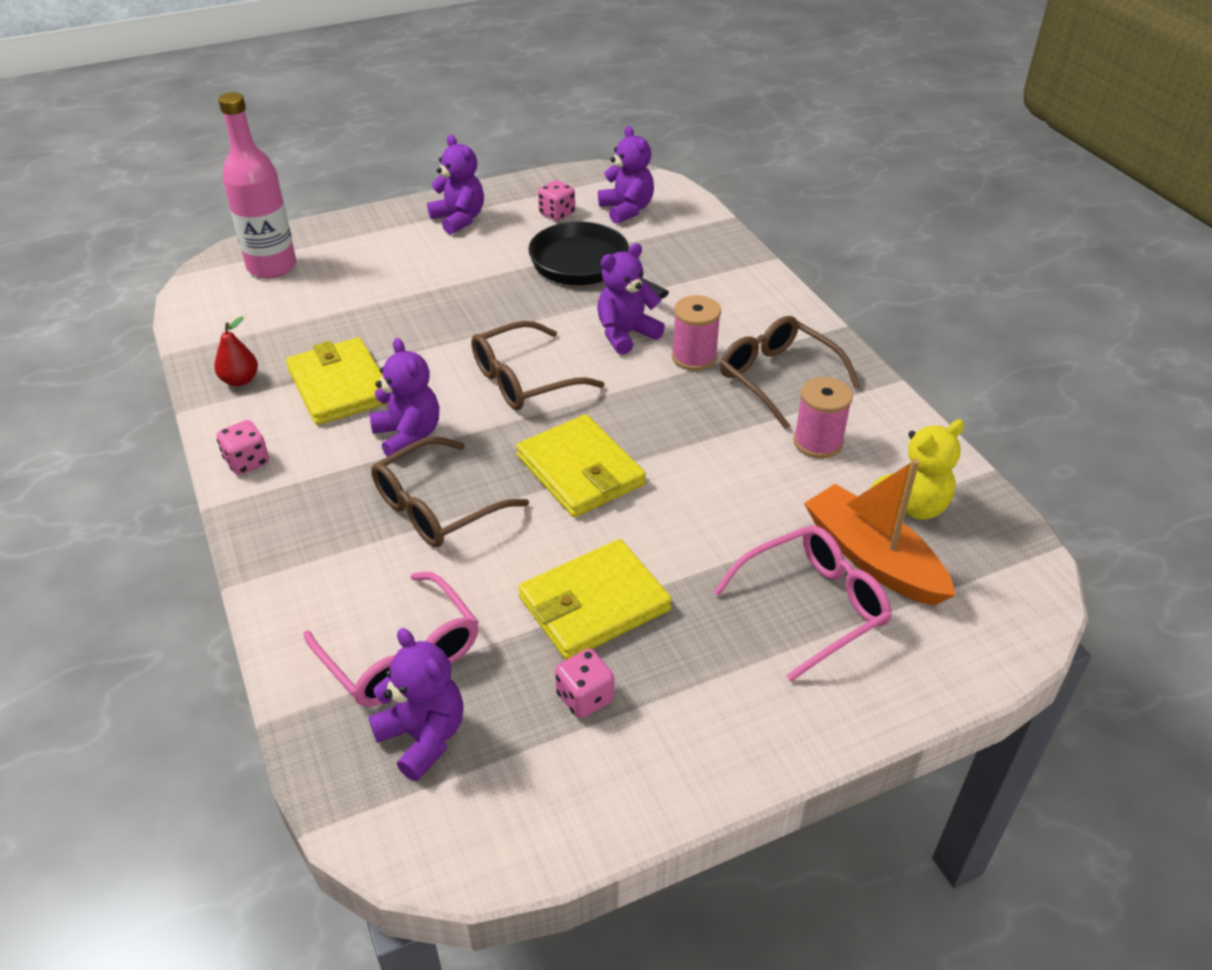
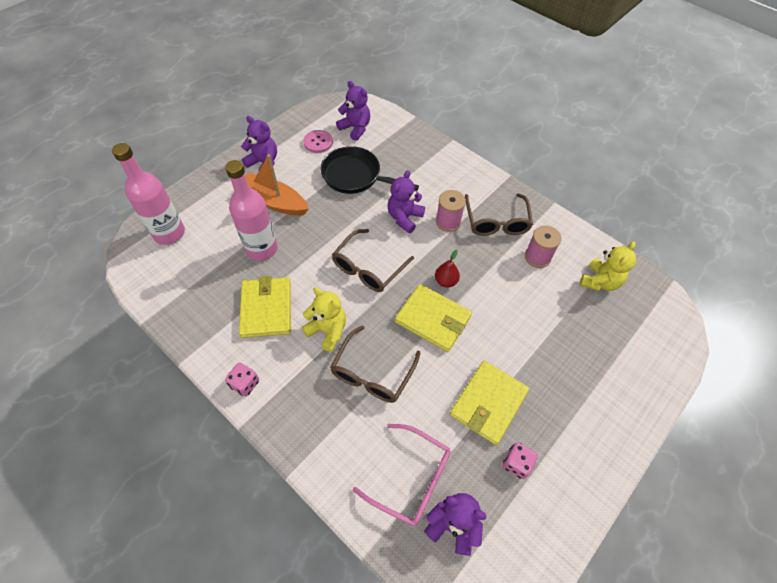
camera: 25 degrees left, 15 degrees up
red pear [214,317,258,386] -> red pear moved to [435,250,460,287]
yellow wallet [286,337,389,425] -> yellow wallet turned 45 degrees clockwise [239,276,291,338]
purple teddy bear [369,338,439,457] -> yellow teddy bear [302,288,346,352]
pink dice [538,180,575,221] -> pink button [303,130,333,153]
pink glasses [714,526,892,682] -> none
brown glasses [720,316,860,429] -> brown glasses turned 120 degrees counterclockwise [465,193,533,236]
orange boat [804,459,956,606] -> orange boat moved to [245,154,309,216]
none -> pink bottle [225,160,278,261]

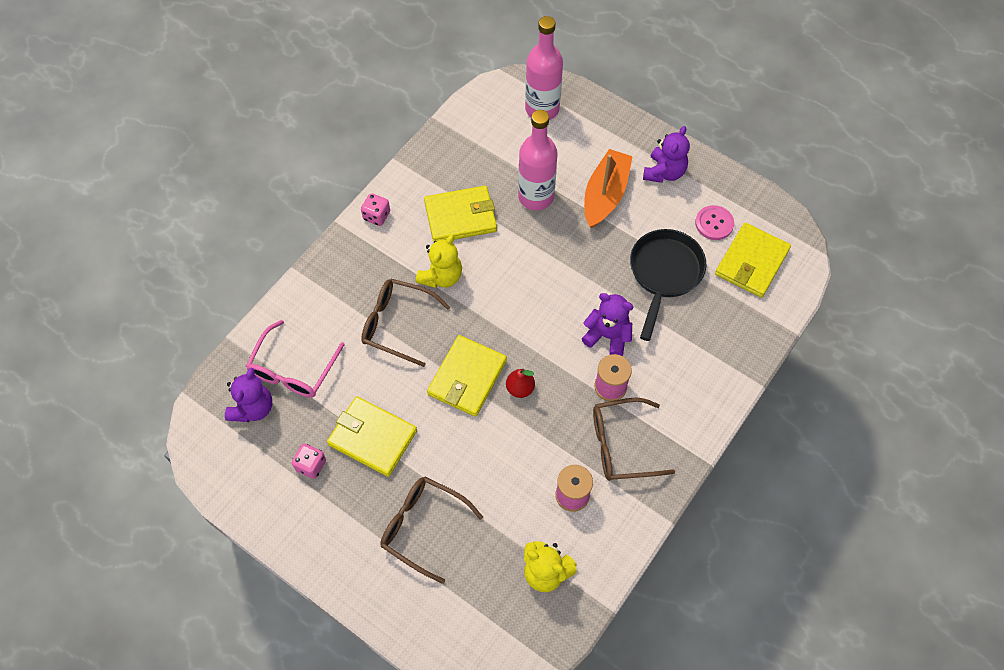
camera: 85 degrees right, 5 degrees up
brown glasses [332,229,414,292] -> brown glasses moved to [380,476,483,584]
purple teddy bear [336,81,370,141] -> yellow wallet [715,223,791,298]

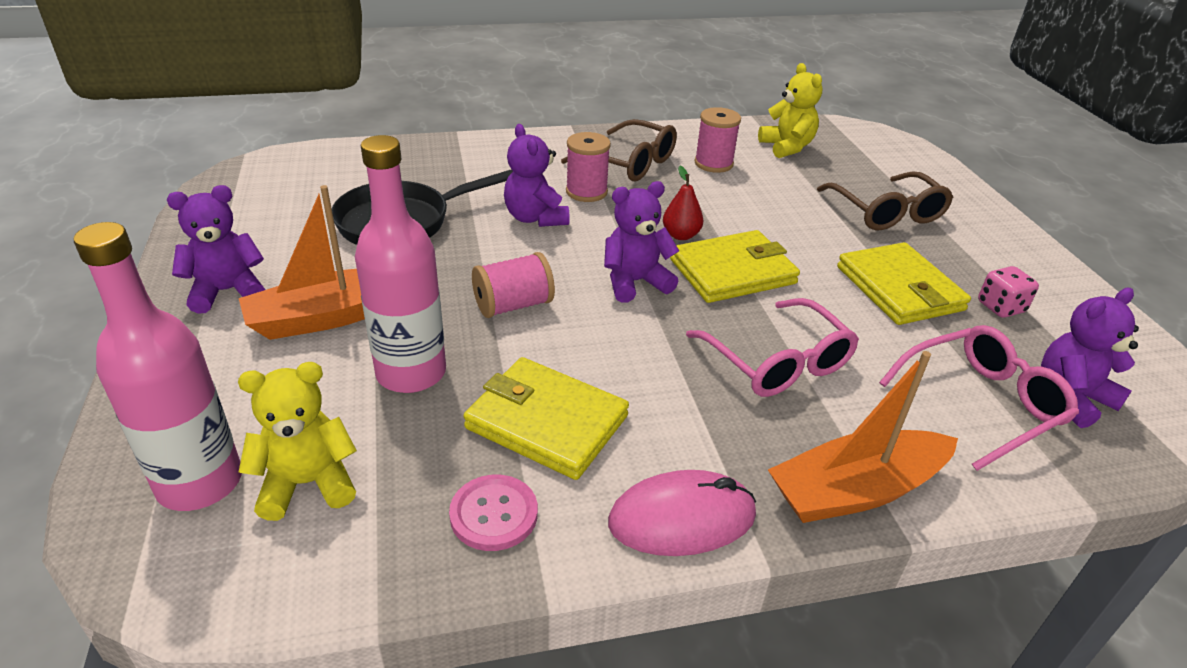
camera: 140 degrees left, 25 degrees down
pink dice [361,193,390,226] -> pink mouse [608,470,756,556]
brown glasses [361,279,450,367] -> pink glasses [686,298,859,397]
yellow teddy bear [416,235,462,288] -> yellow teddy bear moved to [238,362,357,521]
pink button [695,205,734,240] -> pink button moved to [449,475,538,551]
yellow wallet [715,223,791,298] -> none
none -> pink spool [472,252,555,318]
none -> purple teddy bear [604,181,679,303]
none -> orange boat [768,351,958,523]

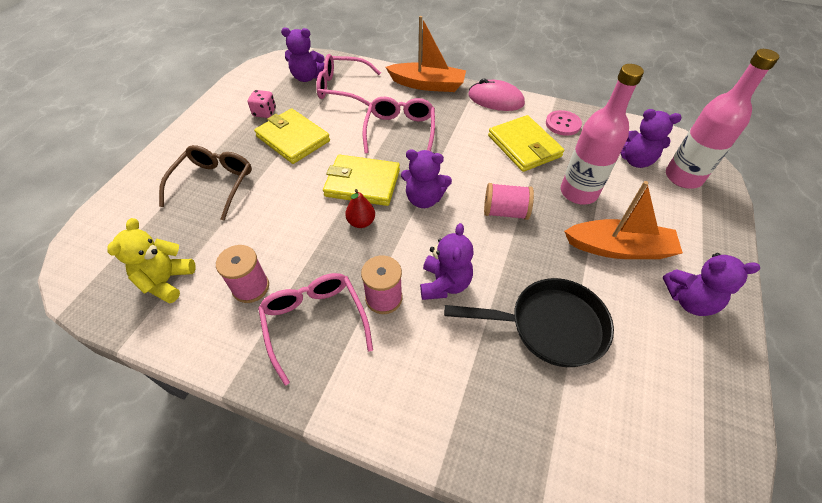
camera: 145 degrees left, 15 degrees up
yellow teddy bear [238,362,357,521] -> purple teddy bear [621,109,682,168]
brown glasses [561,119,677,181] -> pink glasses [258,273,373,386]
yellow wallet [837,242,971,325] -> yellow wallet turned 60 degrees counterclockwise [254,108,330,164]

